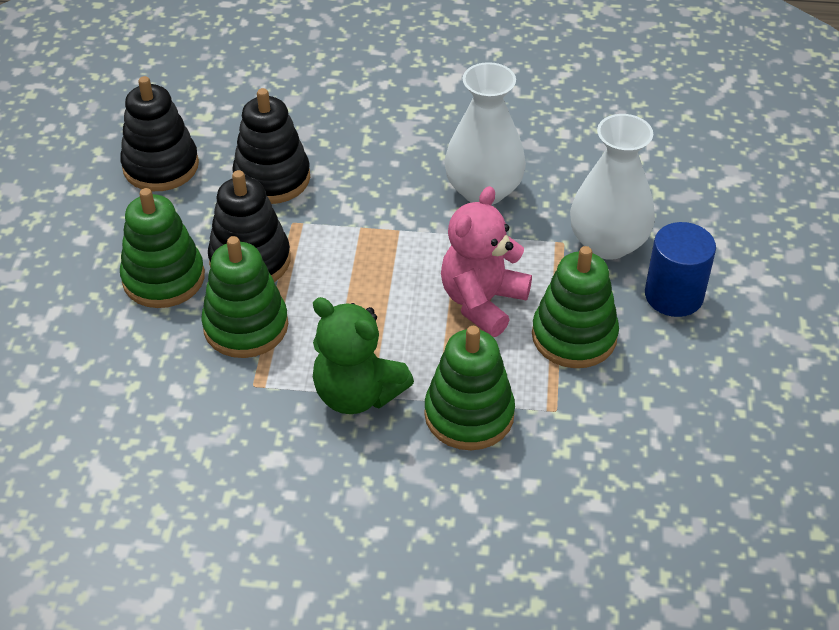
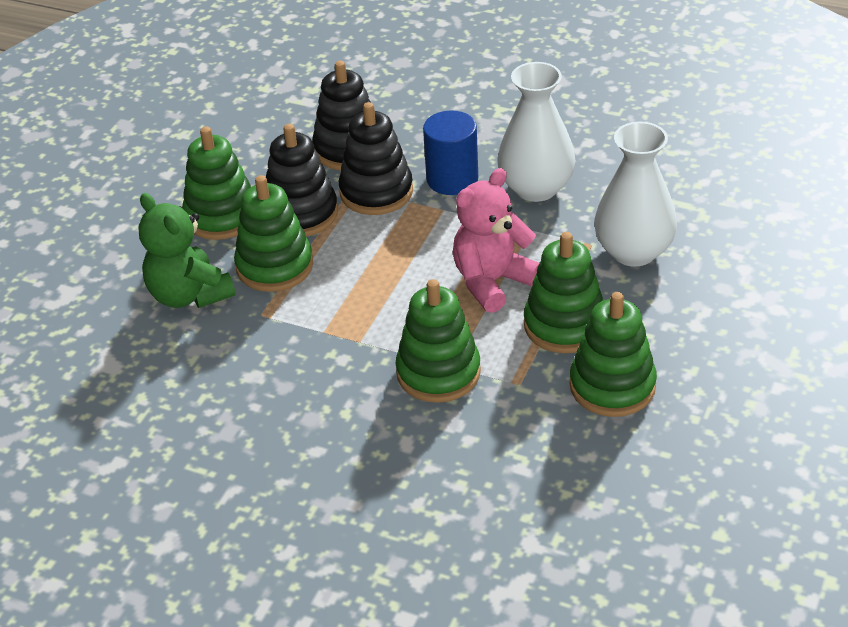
camera: 20 degrees right, 5 degrees down
black stacking toy [120,76,199,191] -> black stacking toy moved to [339,102,413,215]
green teddy bear [313,297,414,414] -> green teddy bear moved to [139,193,236,308]
blue cylinder [645,222,716,317] -> blue cylinder moved to [423,110,478,195]
none -> green stacking toy [569,292,657,417]

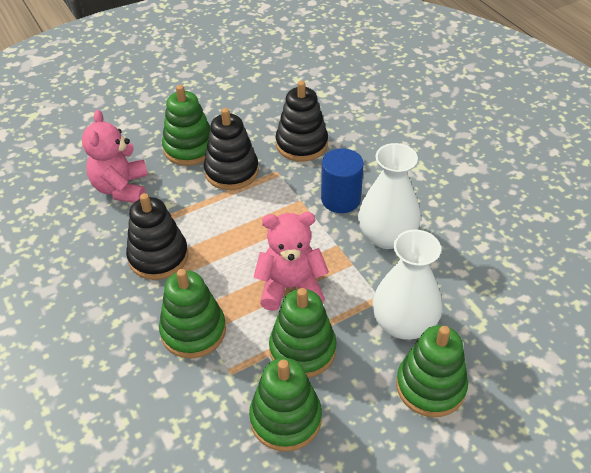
camera: 35 degrees right, 5 degrees up
green teddy bear [139,193,236,308] -> pink teddy bear [82,110,148,203]
green stacking toy [234,175,313,292] -> green stacking toy moved to [396,325,468,417]
black stacking toy [339,102,413,215] -> black stacking toy moved to [126,193,188,280]

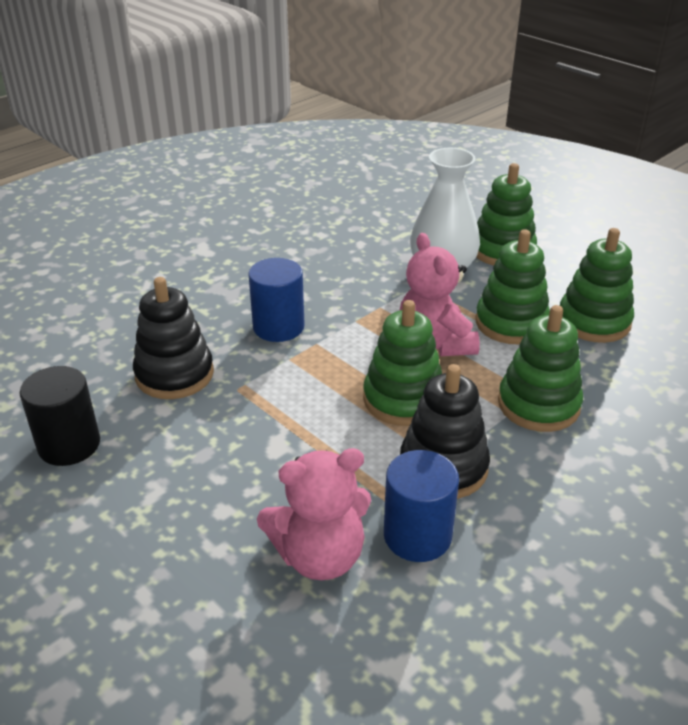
camera: 105 degrees left, 10 degrees down
green stacking toy [162,85,211,166] -> green stacking toy moved to [363,300,442,426]
black stacking toy [204,108,259,190] -> none
white vase [358,143,421,249] -> none
none -> black cylinder [20,366,100,466]
none -> blue cylinder [384,450,459,562]

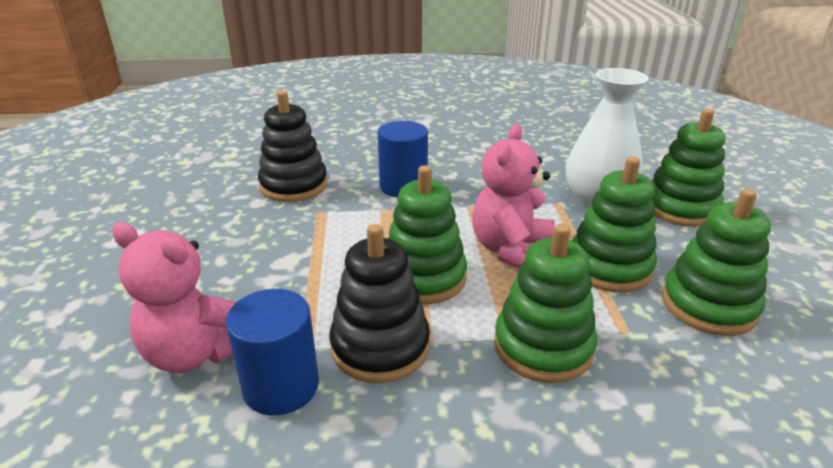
camera: 40 degrees right, 5 degrees down
black cylinder [20,366,100,466] -> none

